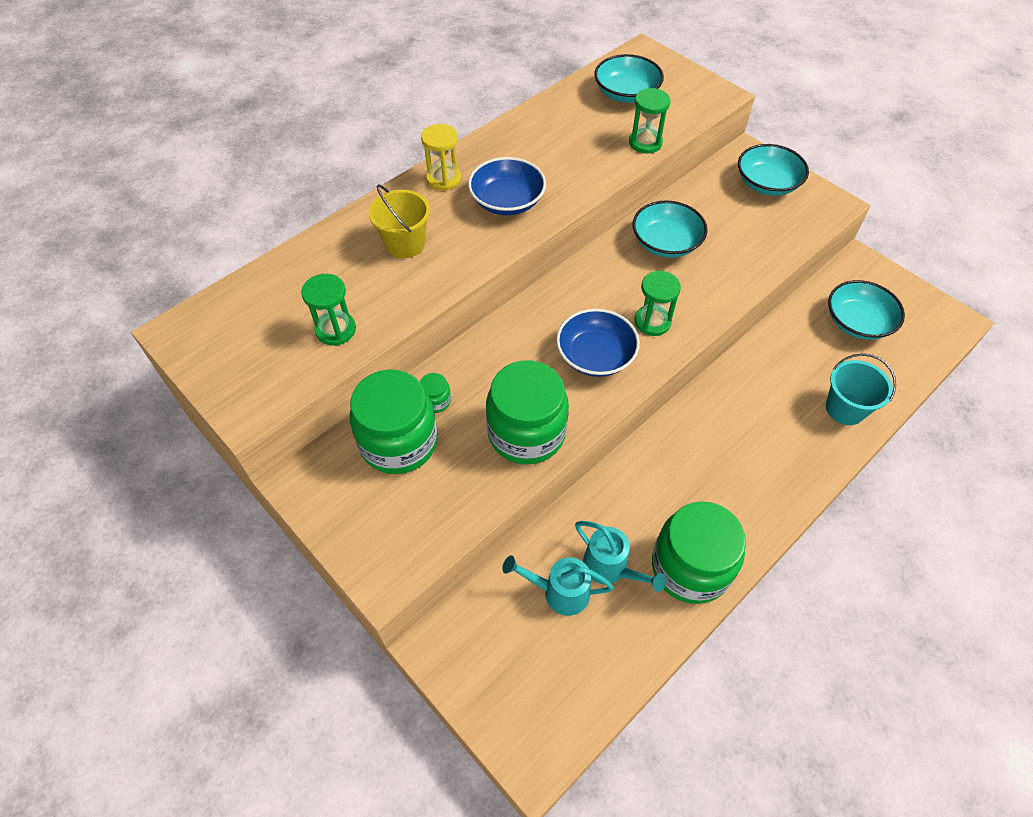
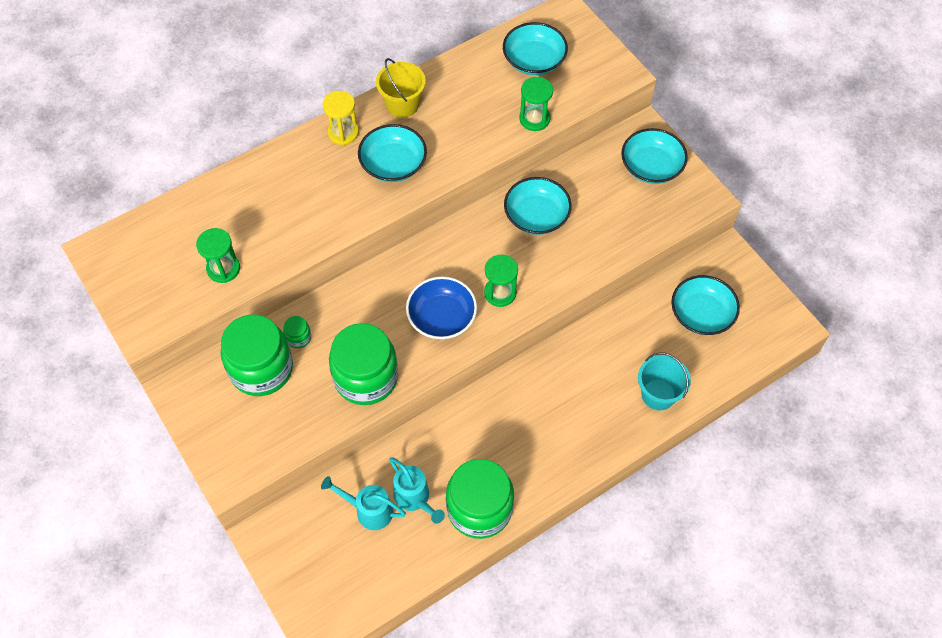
camera: 10 degrees right, 5 degrees up
yellow bucket [369,184,430,258] -> yellow bucket moved to [376,58,426,118]
blue bowl [468,157,546,215] -> turquoise bowl [358,124,427,182]

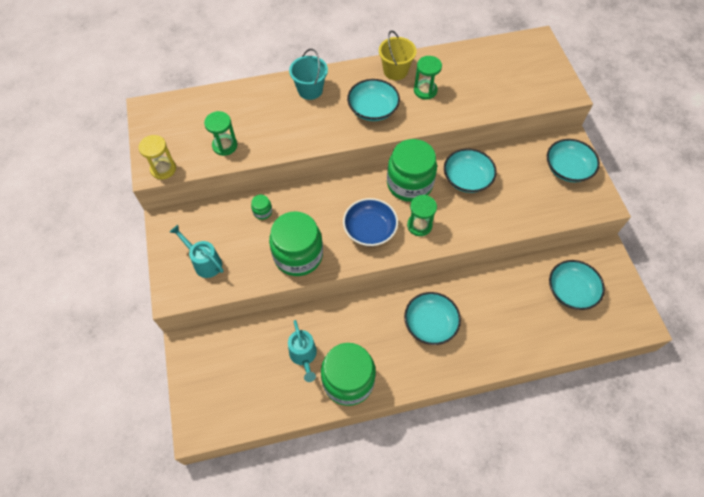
camera: 20 degrees right, 0 degrees up
green jar [221,315,293,396] -> green jar moved to [387,139,437,202]
turquoise watering can [321,476,406,530] -> turquoise watering can moved to [170,225,223,278]
yellow hourglass [323,91,359,145] -> yellow hourglass moved to [138,135,176,179]
turquoise bowl [503,22,568,75] -> turquoise bowl moved to [404,292,461,345]
green hourglass [519,77,553,131] -> green hourglass moved to [414,56,442,99]
turquoise bucket [638,352,691,410] -> turquoise bucket moved to [289,49,328,100]

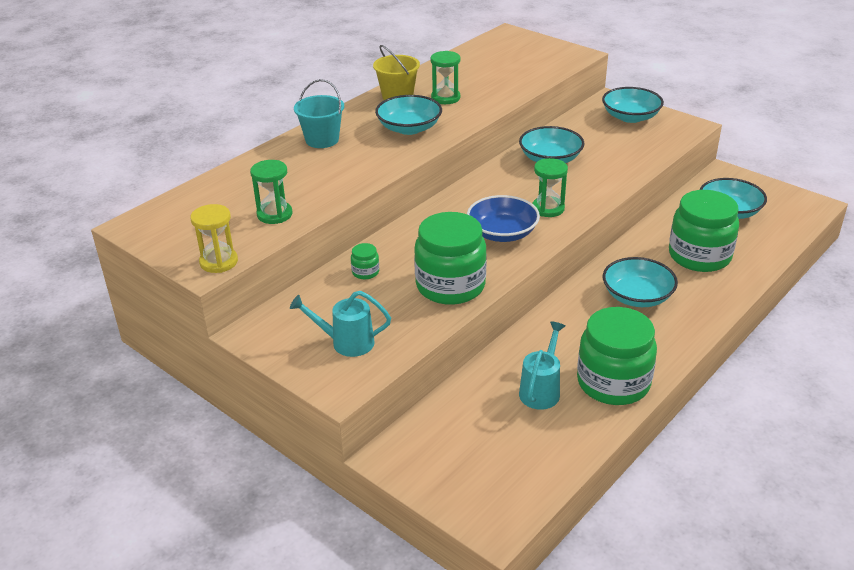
camera: 35 degrees left, 25 degrees down
turquoise watering can [288,320,317,382] -> turquoise watering can turned 105 degrees counterclockwise [519,321,565,410]
green jar [387,139,437,202] -> green jar moved to [669,190,739,272]

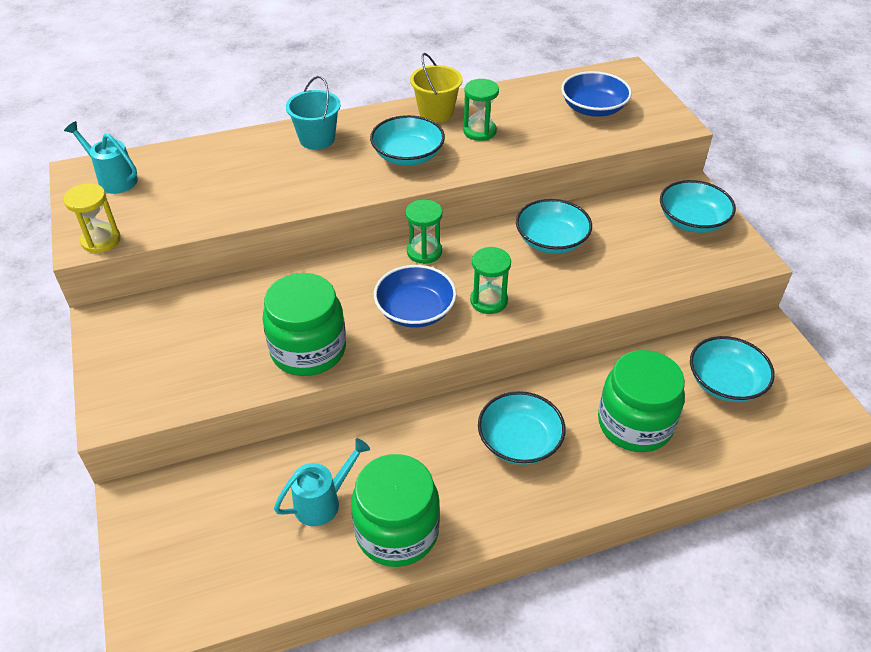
camera: 30 degrees right, 10 degrees up
green hourglass [250,160,292,224] -> green hourglass moved to [406,199,443,264]
turquoise watering can [290,291,391,357] -> turquoise watering can moved to [64,121,138,194]
green jar [351,243,379,279] -> none
none -> blue bowl [561,71,632,117]

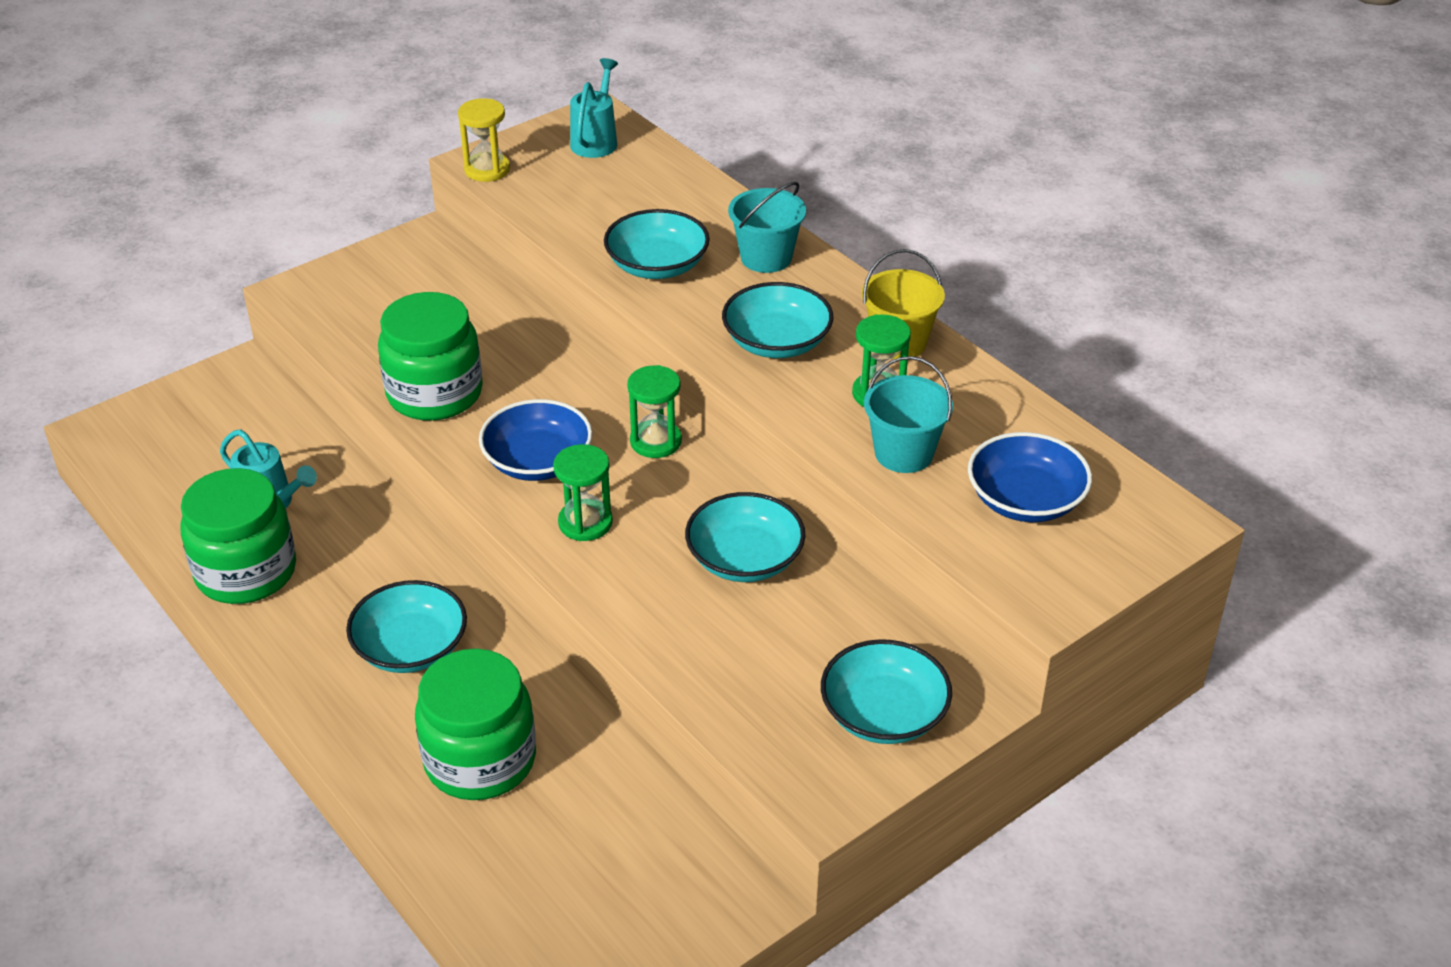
camera: 70 degrees right, 5 degrees down
turquoise bowl [690,336,775,402] -> turquoise bowl moved to [604,209,710,279]
none -> turquoise bucket [864,356,953,473]

